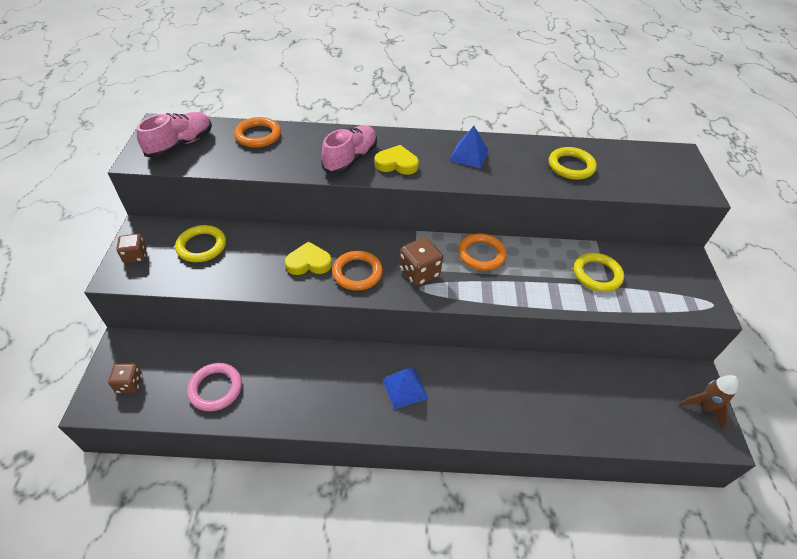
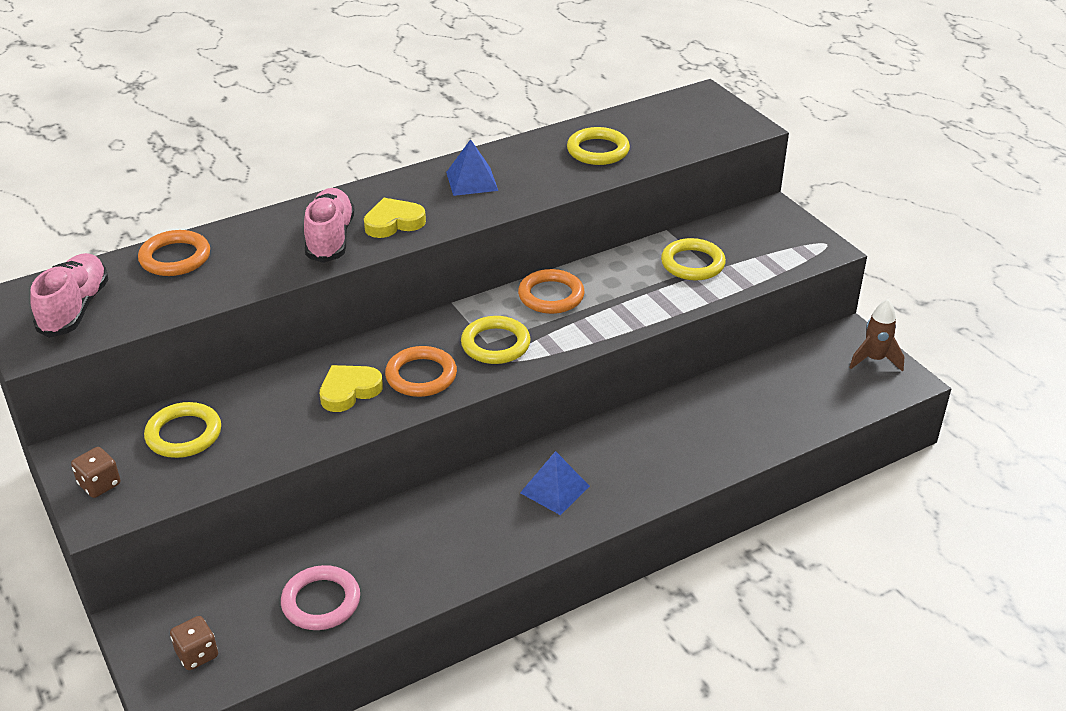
camera: 30 degrees left, 10 degrees down
brown dice [399,237,443,286] -> yellow ring [461,316,531,364]

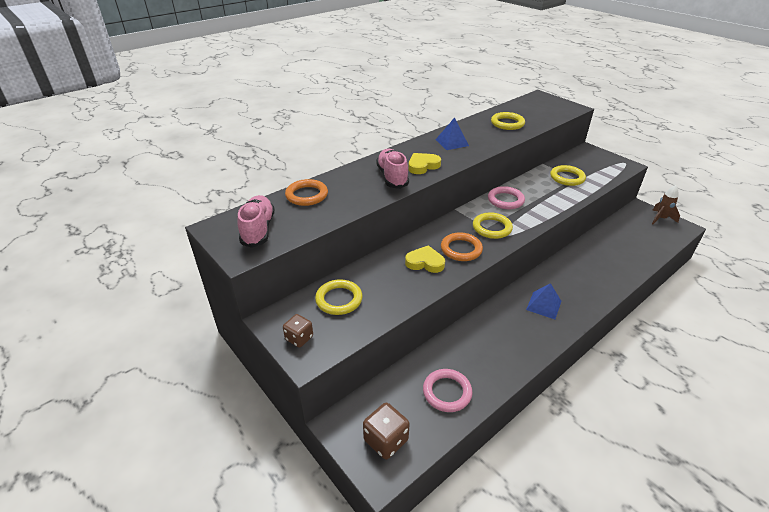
camera: 10 degrees left, 0 degrees up
brown dice [170,616,218,670] -> brown dice [363,403,409,459], size x1.51
yellow heart [320,365,383,412] -> yellow heart turned 60 degrees clockwise [405,245,445,273]
orange ring [518,269,585,314] -> pink ring [488,186,525,209]

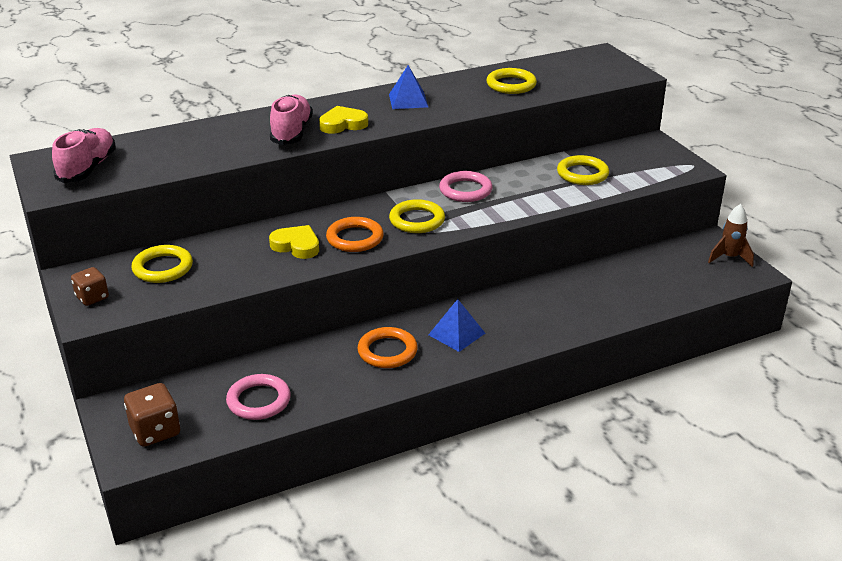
camera: 15 degrees right, 5 degrees down
orange ring [285,179,328,206] -> orange ring moved to [358,327,418,368]

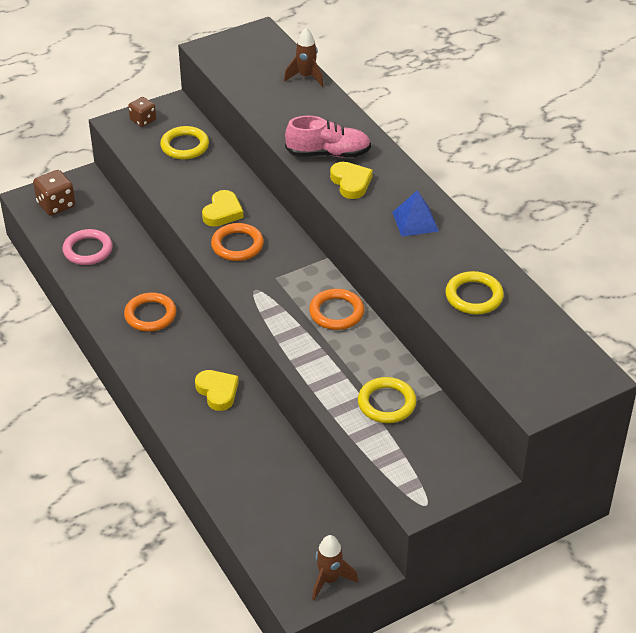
camera: 85 degrees right, 10 degrees up
pink shoe [52,128,116,183] -> none
yellow ring [389,199,445,233] -> none
blue pyramid [428,299,485,352] -> none
pink ring [439,171,492,202] -> orange ring [309,289,364,330]
none -> yellow heart [195,370,239,411]
none -> brown rocket [284,28,324,87]

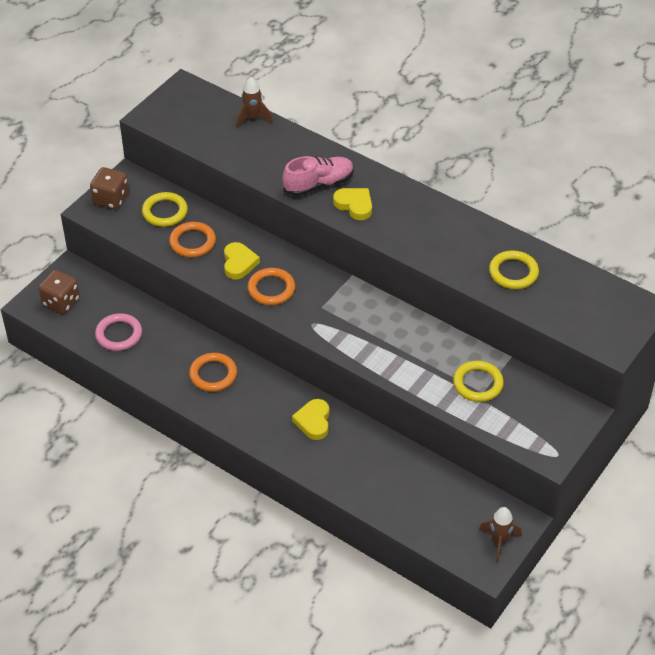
camera: 25 degrees left, 5 degrees up
brown dice [128,97,156,127] -> brown dice [90,167,129,210], size x1.51
yellow heart [195,370,239,411] -> yellow heart turned 120 degrees counterclockwise [292,399,329,440]
orange ring [309,289,364,330] -> orange ring moved to [169,222,216,258]
blue pyramid [392,190,439,237] -> none

